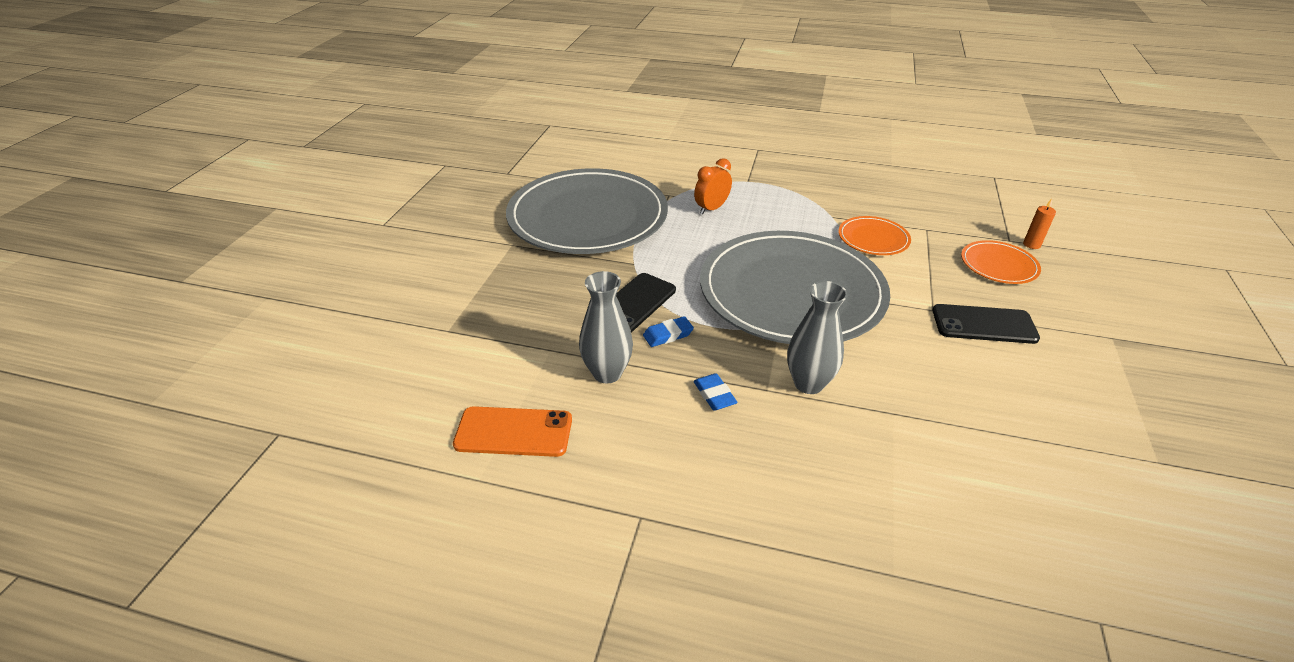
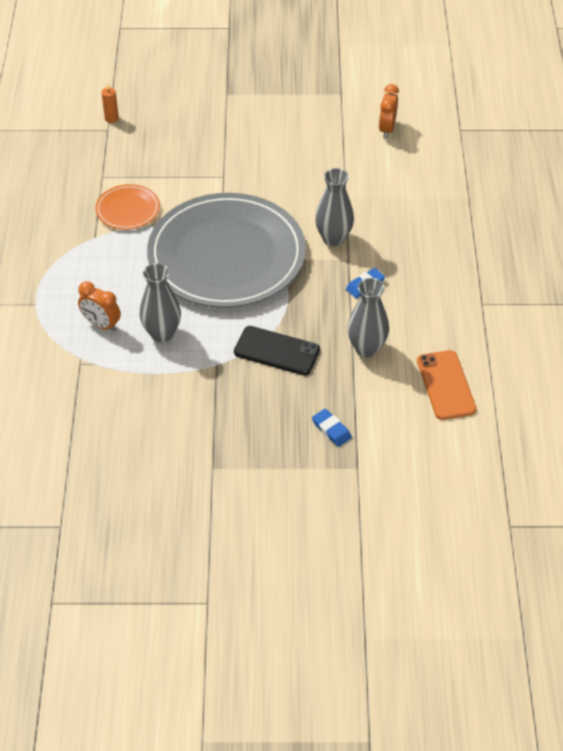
camera: 105 degrees left, 10 degrees up
grey plate [506,168,668,254] -> none
blue eraser [643,316,694,347] -> blue eraser moved to [312,409,352,447]
black phone [932,304,1040,344] -> none
orange plate [961,240,1041,284] -> none
none -> grey vase [140,263,181,343]
none -> orange clock [379,84,399,138]

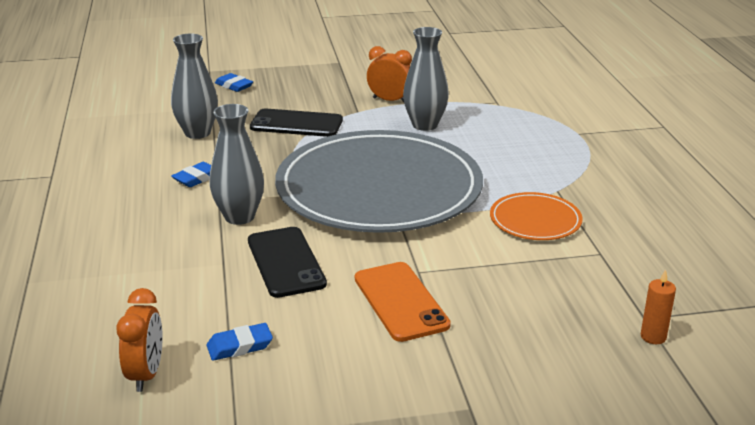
camera: 170 degrees right, 20 degrees down
orange clock [78,281,121,332] -> orange clock moved to [367,46,412,102]
orange phone [417,350,477,420] -> orange phone moved to [355,262,451,342]
none -> blue eraser [207,323,273,361]
none -> black phone [248,227,327,298]

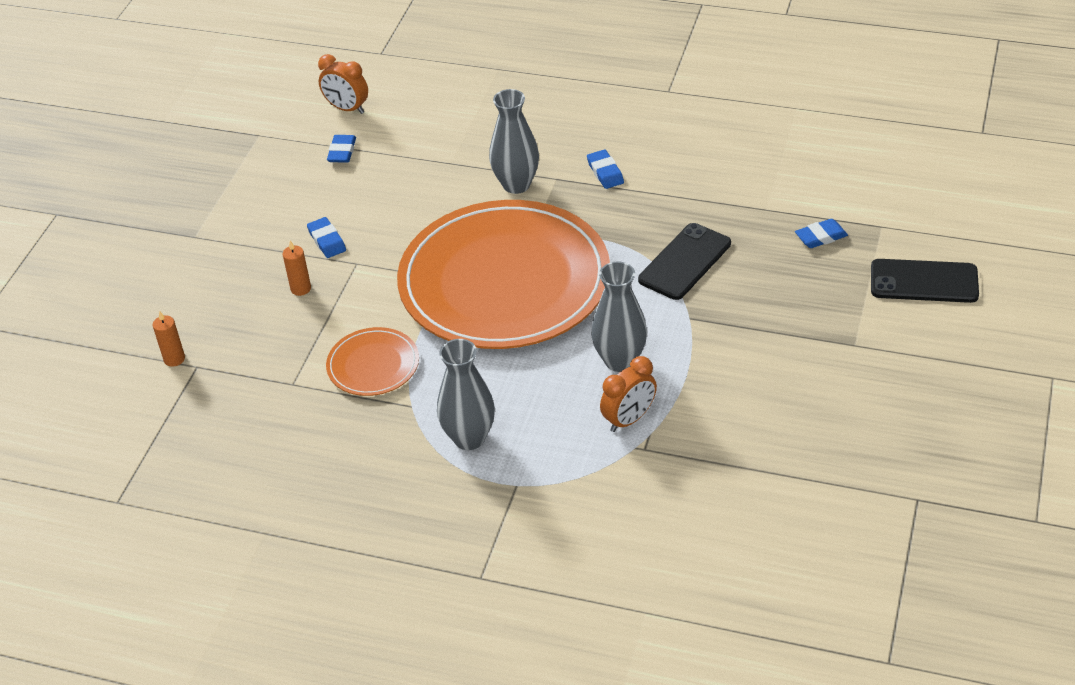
camera: 120 degrees right, 15 degrees up
grey vase [171,34,218,139] -> grey vase moved to [437,339,495,450]
black phone [248,227,327,298] -> black phone moved to [871,259,979,303]
grey plate [275,130,483,233] -> orange plate [397,200,610,349]
orange phone [355,262,451,342] -> blue eraser [307,217,346,258]
orange clock [367,46,412,102] -> orange clock moved to [600,356,657,432]
none -> orange candle [283,241,311,296]

